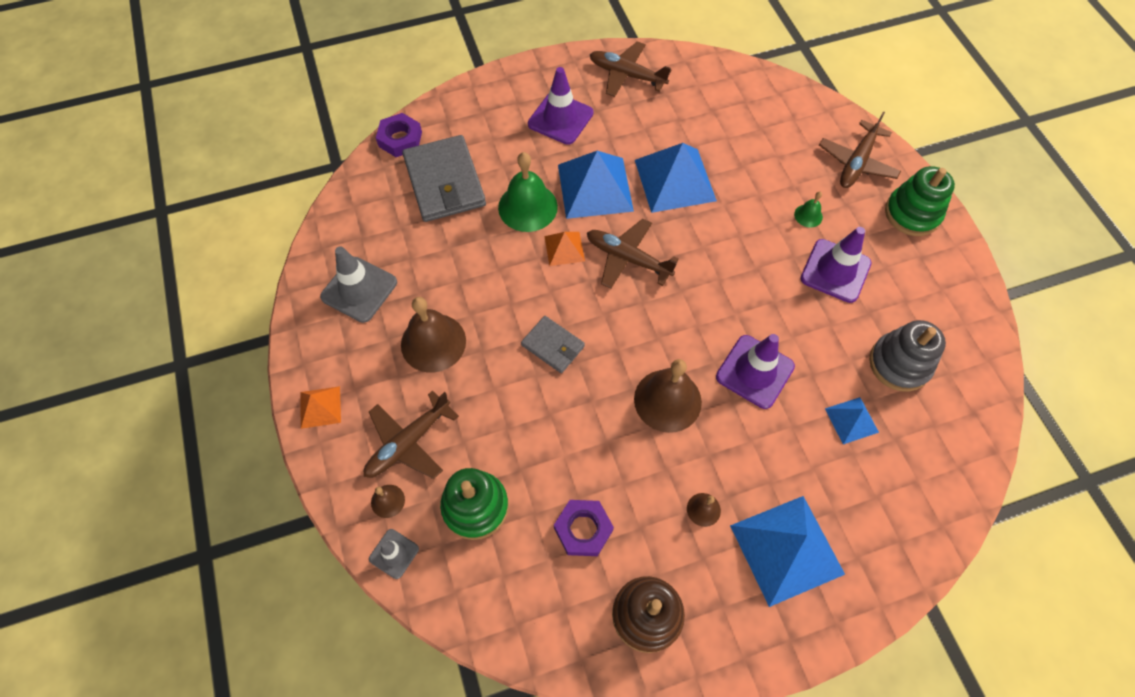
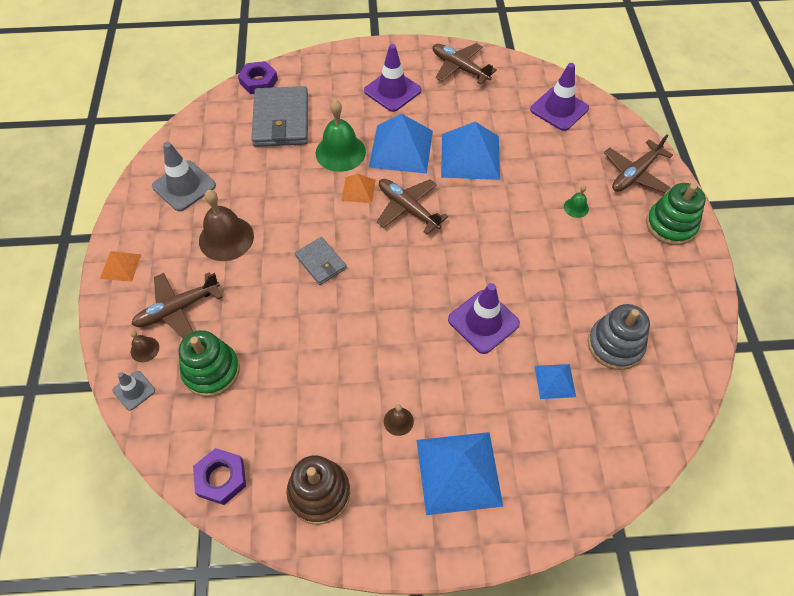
camera: 15 degrees right, 5 degrees down
purple nut [554,500,614,556] -> purple nut moved to [193,448,246,505]
brown bell [634,359,702,433] -> none
purple traffic cone [800,227,872,303] -> purple traffic cone moved to [530,63,589,131]

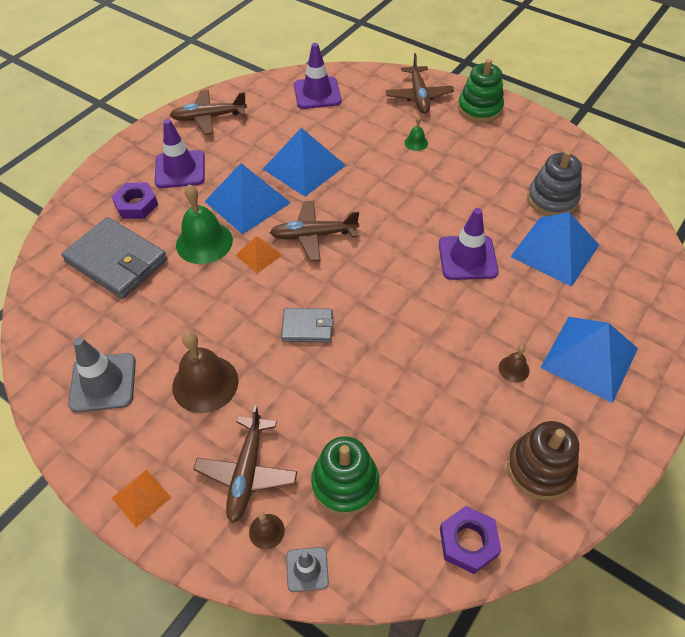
camera: 50 degrees left, 5 degrees down
purple nut [238,61,278,95] -> purple nut moved to [111,182,158,219]
blue pyramid [534,364,576,399] -> blue pyramid [510,212,599,287], size x1.96

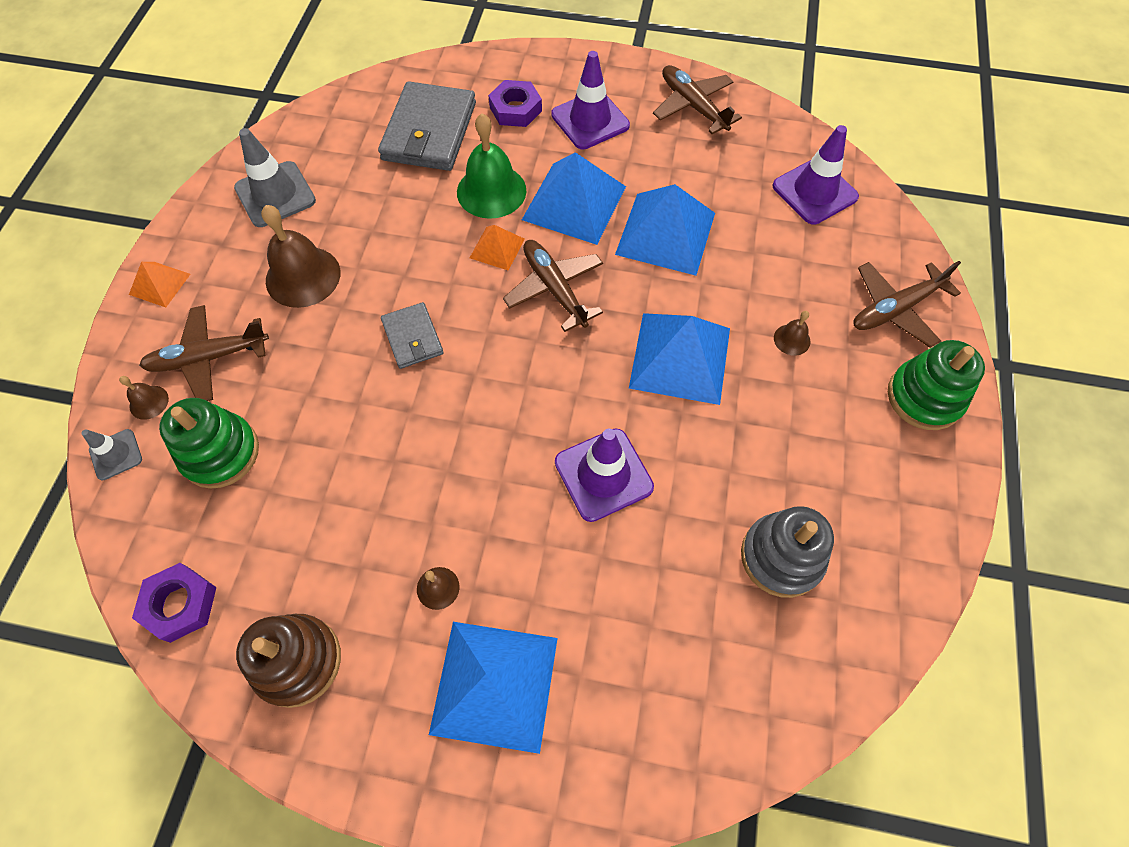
camera: 65 degrees right, 10 degrees up
green bell [404,116,428,151] -> brown bell [774,311,811,356]
blue pyramid [510,212,599,287] -> blue pyramid moved to [629,313,730,405]

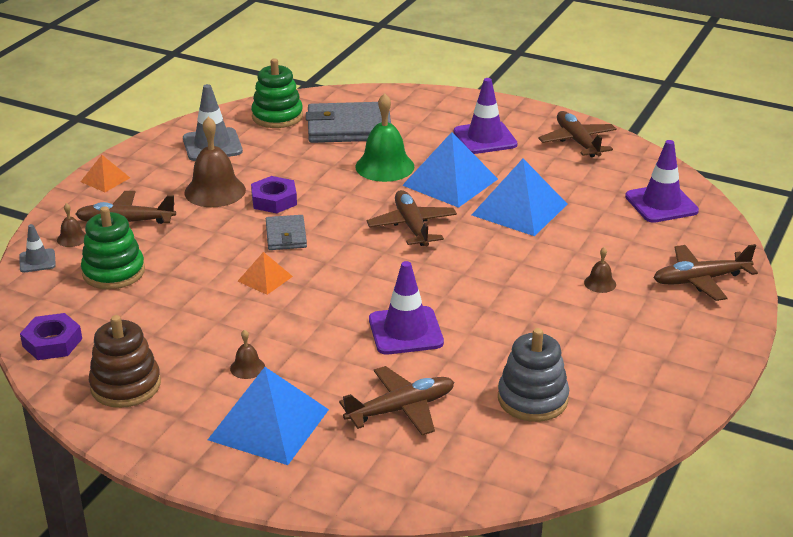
camera: 15 degrees right, 30 degrees down
grey wallet [378,81,476,171] -> grey wallet turned 60 degrees clockwise [306,102,391,143]
orange pyramid [470,225,525,271] -> orange pyramid moved to [238,252,293,295]
purple nut [488,80,542,127] -> purple nut moved to [251,176,297,213]
blue pyramid [629,313,730,405] -> none
green stacking toy [888,340,985,430] -> green stacking toy moved to [251,58,303,128]
none -> brown plane [339,366,454,435]

